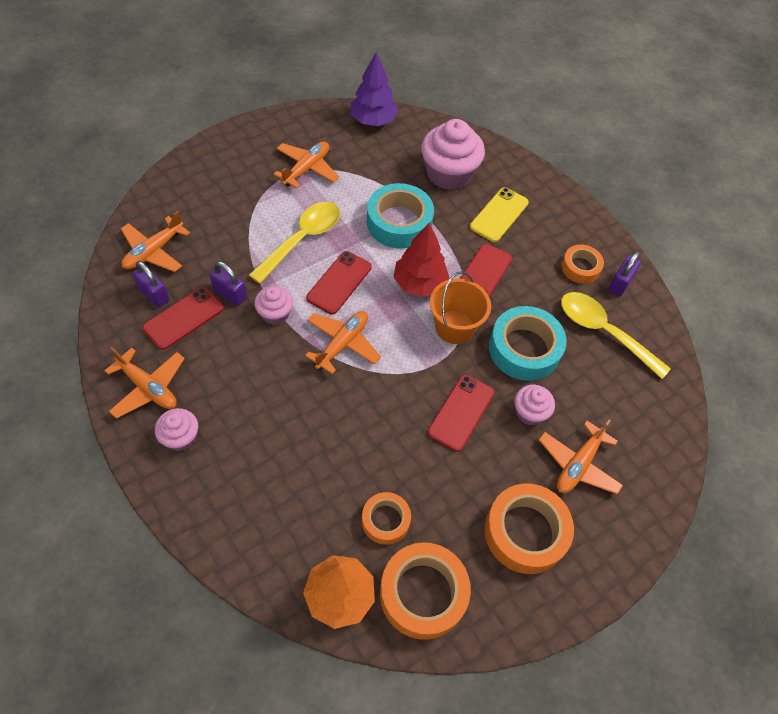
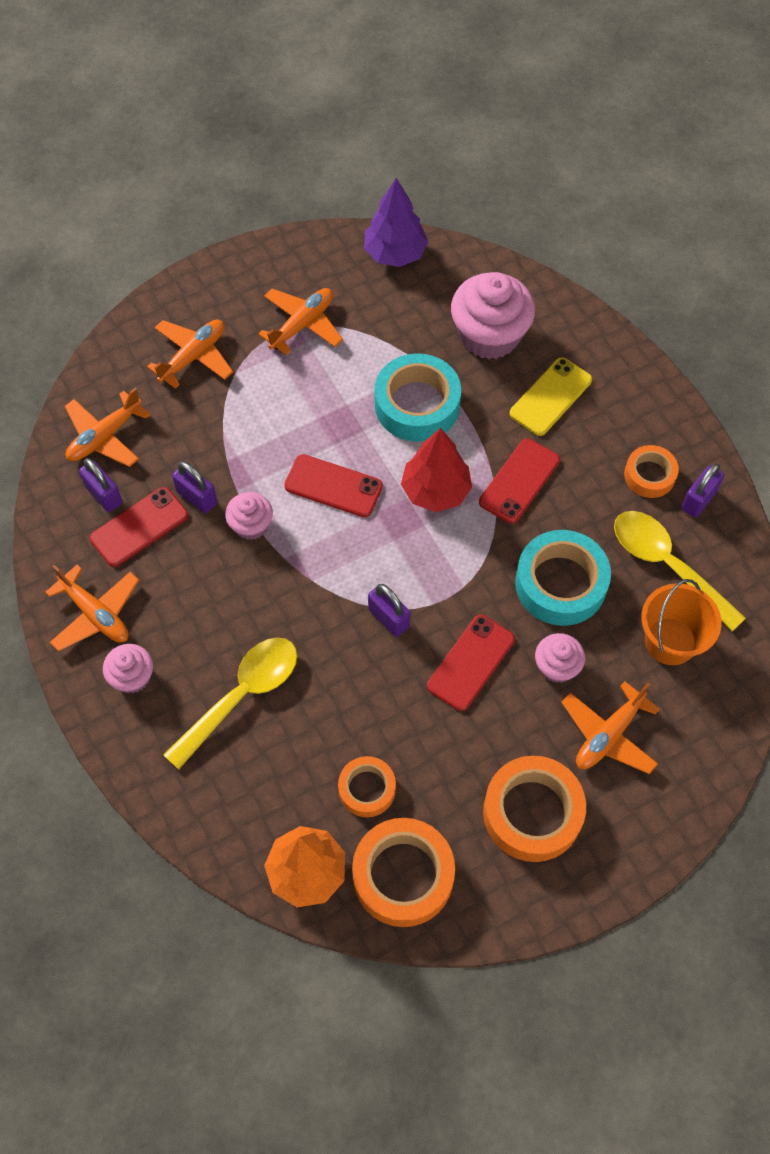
camera: 10 degrees right, 5 degrees up
yellow spoon [249,202,340,284] -> yellow spoon moved to [163,638,297,770]
orange plane [305,311,381,375] -> orange plane moved to [147,320,233,389]
red phone [306,251,372,314] -> red phone turned 75 degrees clockwise [284,454,383,517]
orange bucket [430,271,491,344] -> orange bucket moved to [641,579,722,665]
none -> purple padlock [368,584,411,637]

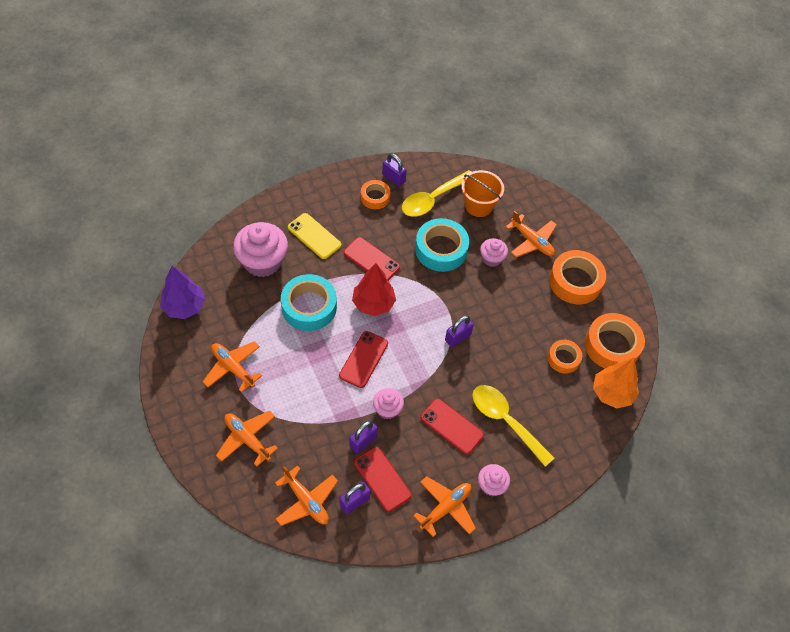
camera: 90 degrees left, 5 degrees down
red phone [427,615,515,711] -> red phone moved to [421,399,484,454]

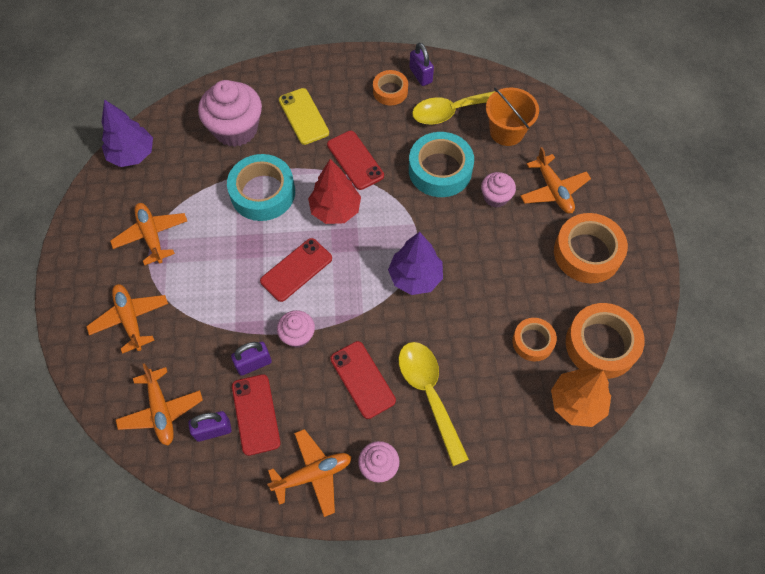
camera: 25 degrees right, 5 degrees up
purple padlock [445,315,474,347] -> purple tree [388,232,443,295]

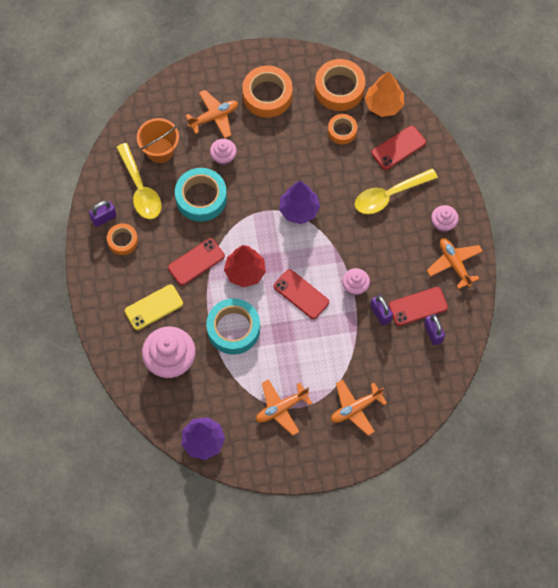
camera: 95 degrees left, 5 degrees up
orange plane [116,363,203,445] -> none
red phone [330,341,396,419] -> red phone moved to [371,126,426,170]

